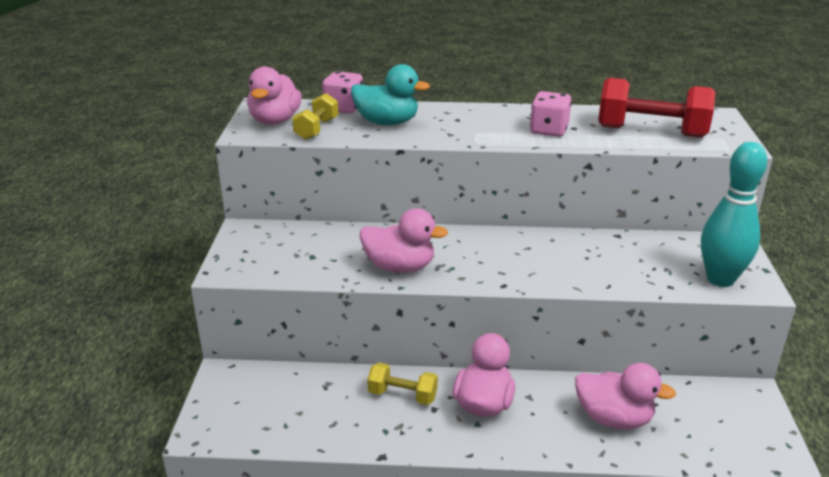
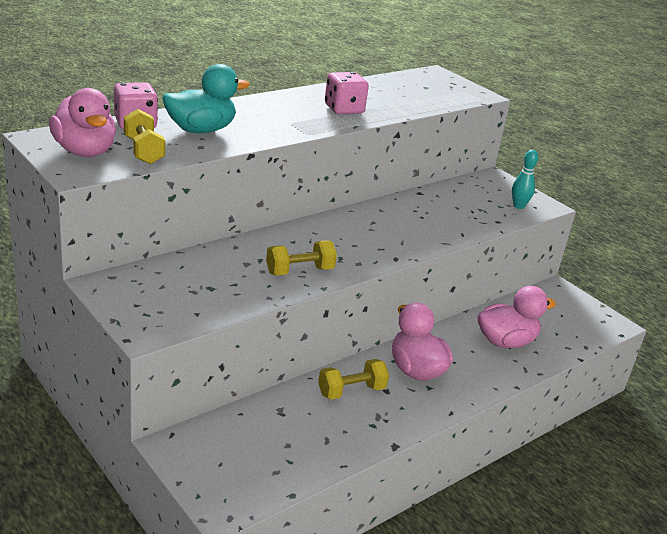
camera: 45 degrees left, 0 degrees up
pink duck [360,208,448,273] -> yellow dumbbell [266,241,337,275]
red dumbbell [598,78,716,138] -> none
turquoise bowling pin [701,142,767,287] -> turquoise bowling pin [512,150,538,209], size x0.49

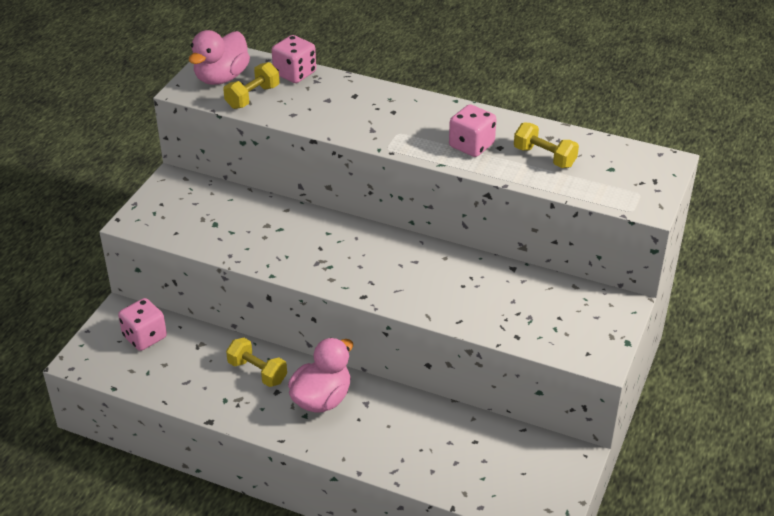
camera: 65 degrees right, 10 degrees up
turquoise duck [163,64,249,133] -> none
yellow dumbbell [266,241,337,275] -> yellow dumbbell moved to [514,123,579,168]
pink duck [477,286,556,348] -> none
turquoise bowling pin [512,150,538,209] -> none
none -> pink dice [118,298,167,351]

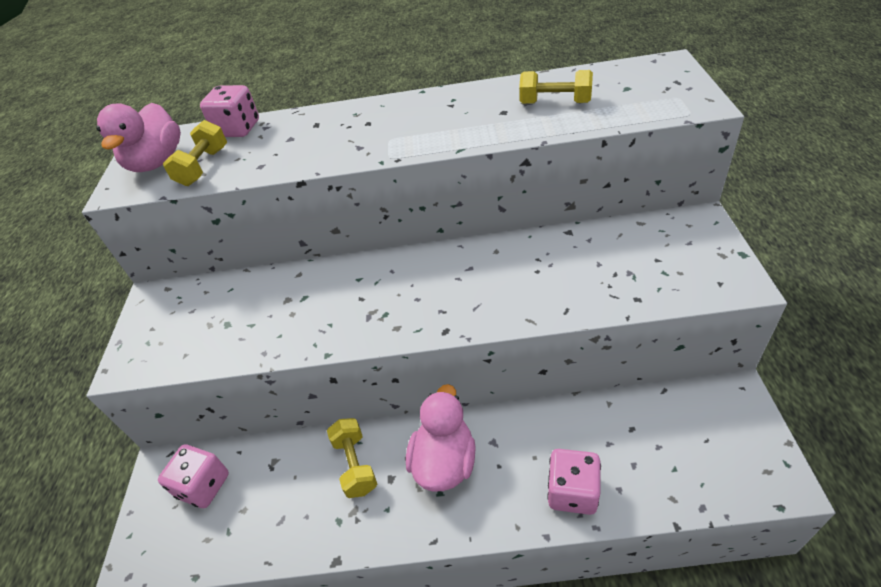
camera: 20 degrees left, 5 degrees up
yellow dumbbell [226,338,287,387] -> yellow dumbbell turned 60 degrees clockwise [327,418,377,498]
pink dice [449,104,497,157] -> pink dice moved to [547,449,601,515]

